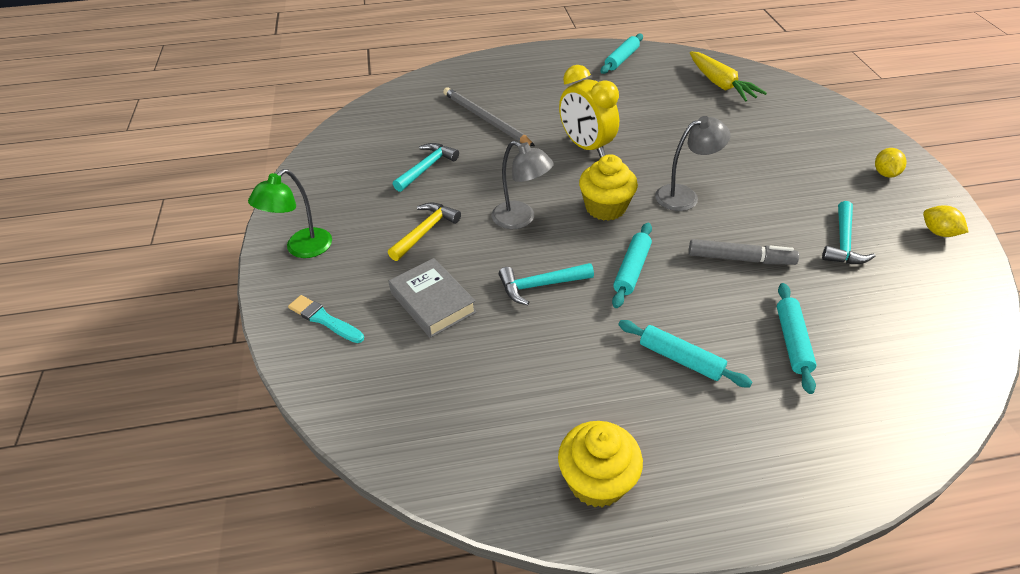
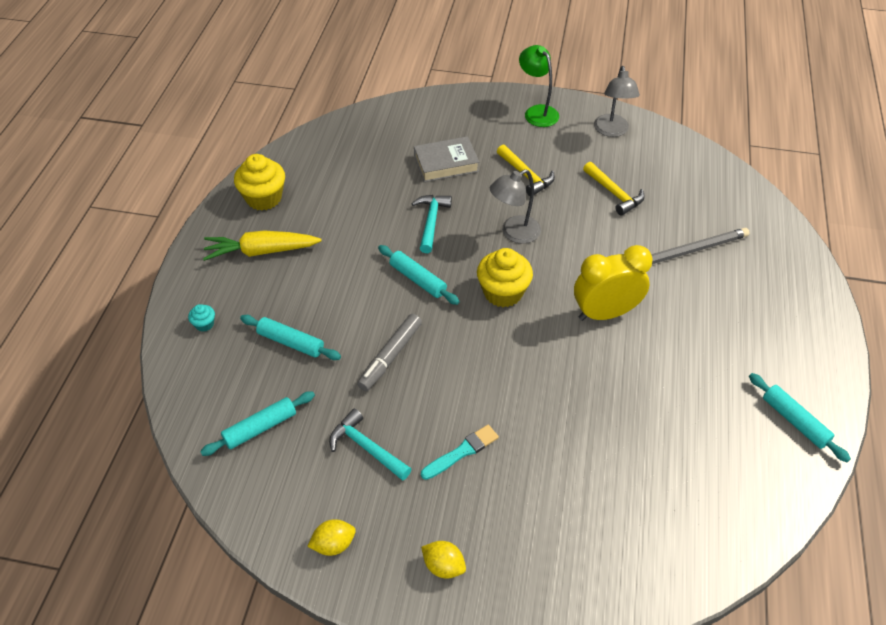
camera: 110 degrees right, 5 degrees up
turquoise brush [288,295,364,343] -> turquoise brush moved to [421,425,499,480]
turquoise hammer [393,143,459,192] -> yellow hammer [583,162,645,216]
turquoise rolling pin [618,320,752,387] -> turquoise rolling pin moved to [200,391,315,456]
grey lamp [655,116,730,211] -> grey lamp moved to [594,66,640,137]
yellow carrot [690,52,767,102] -> yellow carrot moved to [203,231,322,261]
none -> turquoise cupcake [188,304,215,332]

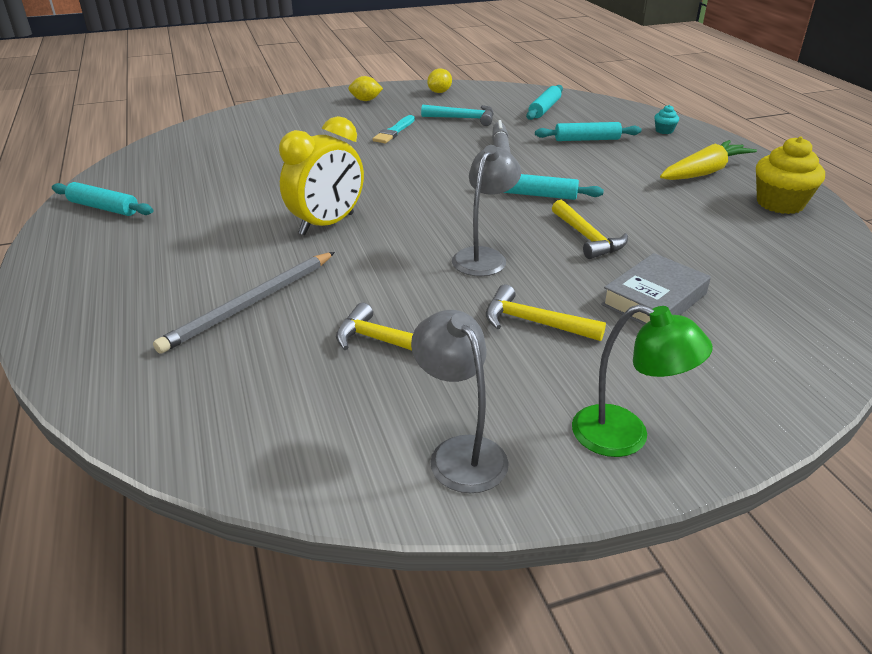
camera: 150 degrees right, 15 degrees down
turquoise hammer [411,195,452,253] -> yellow hammer [552,200,628,259]
yellow cupcake [477,248,533,307] -> none

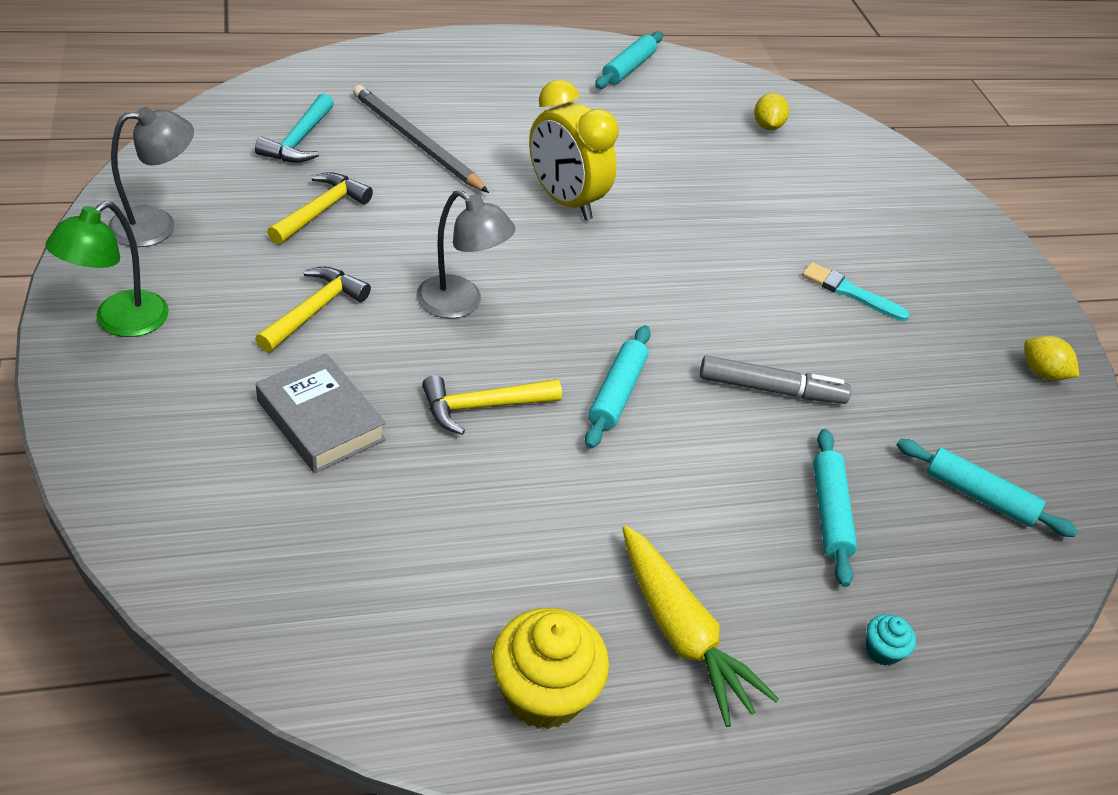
camera: 90 degrees right, 10 degrees up
yellow lemon [348,76,383,101] -> yellow lemon moved to [754,93,789,130]
turquoise hammer [421,105,494,126] -> turquoise hammer moved to [255,93,334,163]

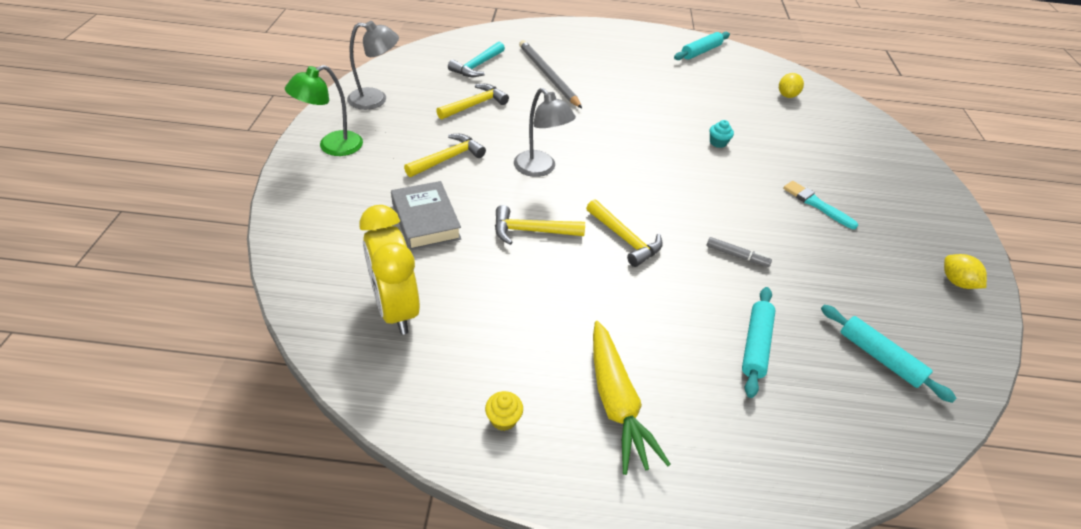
camera: 20 degrees right, 0 degrees up
yellow cupcake [492,608,609,729] -> yellow cupcake [485,391,523,431], size x0.46
yellow clock [529,80,619,220] -> yellow clock moved to [359,205,420,335]
turquoise rolling pin [585,325,651,449] -> yellow hammer [586,199,663,267]
grey marker [700,355,851,404] -> grey marker [707,237,772,267], size x0.60
turquoise cupcake [866,614,916,666] -> turquoise cupcake moved to [710,120,734,148]

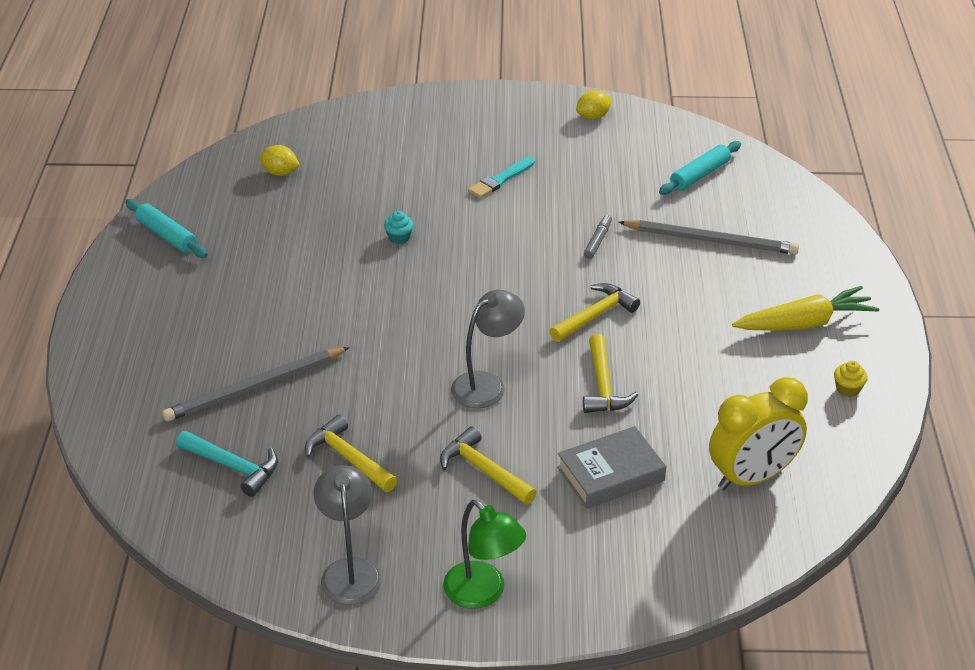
camera: 90 degrees left, 5 degrees down
turquoise rolling pin [742,287,775,398] -> grey pencil [618,220,799,255]

